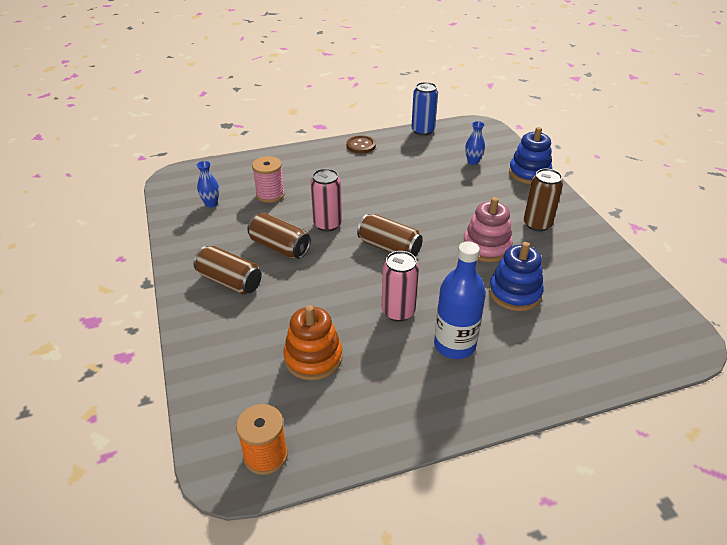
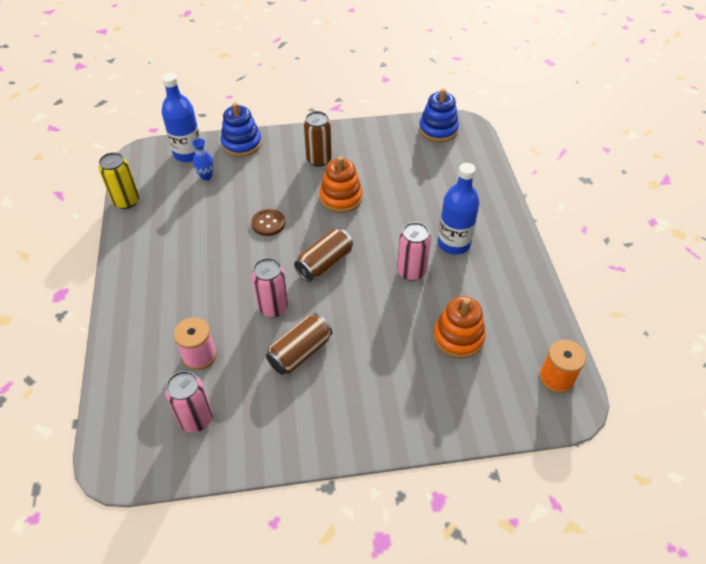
camera: 80 degrees left, 10 degrees up
brown can [193,246,262,295] -> none
blue vase [197,161,219,208] -> pink can [165,371,213,433]
brown button [347,135,376,154] -> brown button moved to [251,209,285,236]
blue can [411,82,438,136] -> yellow can [99,152,139,209]
pink stacking toy [463,197,513,262] -> orange stacking toy [319,157,363,213]
blue stacking toy [489,242,544,311] -> blue stacking toy moved to [419,89,459,142]
none -> blue bottle [162,73,201,162]

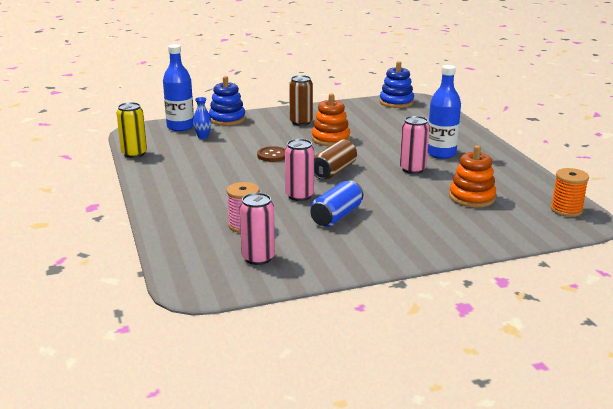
camera: 10 degrees left, 25 degrees down
brown can [266,313,332,375] -> blue can [310,181,363,227]

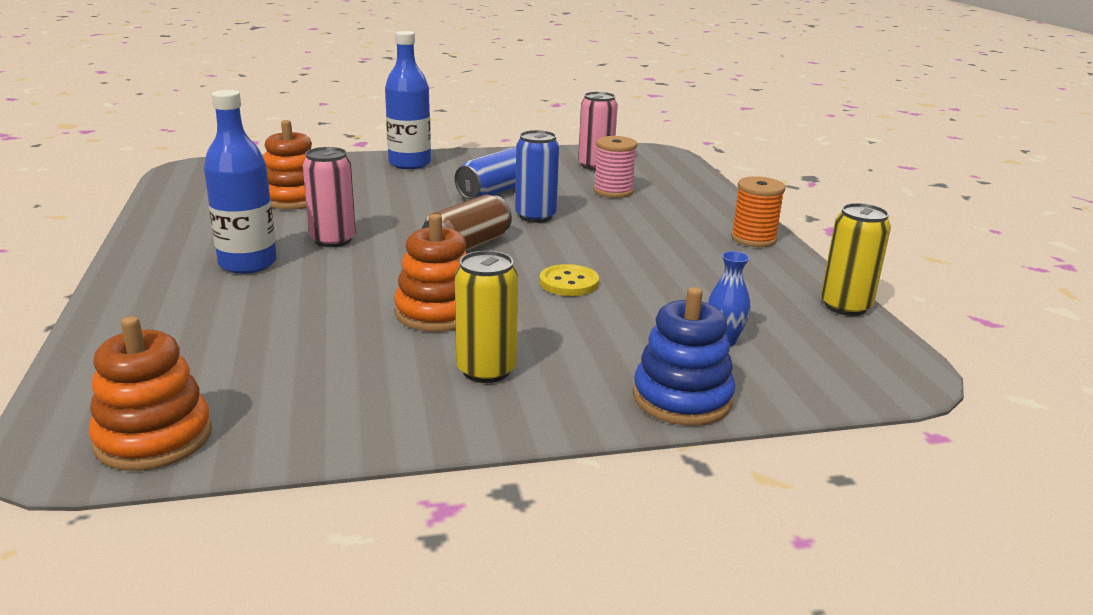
camera: 175 degrees left, 0 degrees up
blue bottle [163,44,194,131] -> blue bottle moved to [385,31,431,169]
brown button [257,146,285,162] -> yellow button [540,264,599,296]
pink can [285,139,314,201] -> blue can [515,130,559,223]
brown can [289,75,313,126] -> yellow can [455,251,518,383]
blue stacking toy [380,61,414,108] -> orange stacking toy [88,316,212,471]
orange spool [551,168,589,217] -> orange spool moved to [731,176,785,247]

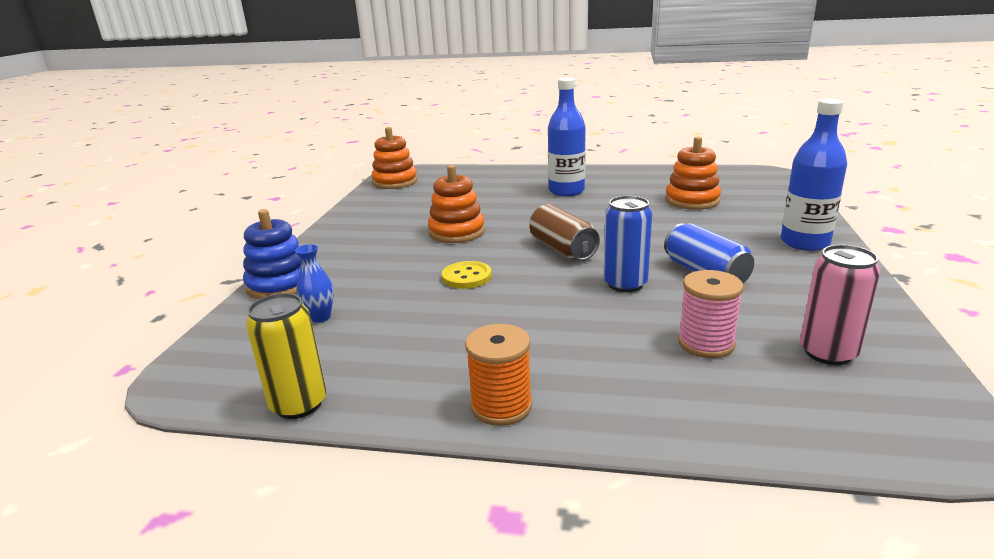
camera: 115 degrees right, 0 degrees up
pink can [303,147,356,247] -> none
yellow can [455,251,518,383] -> none

